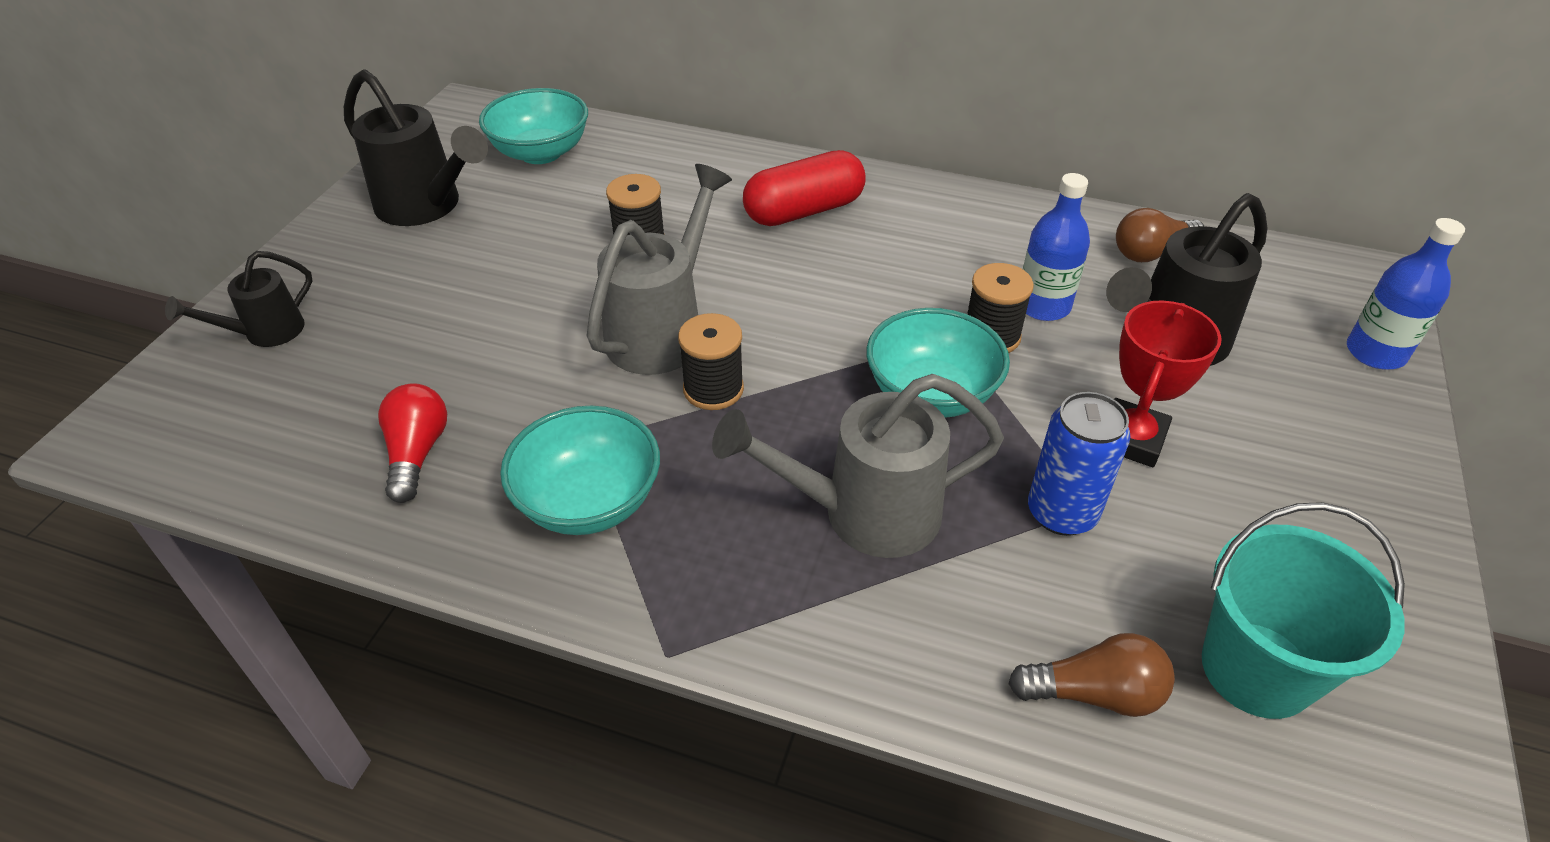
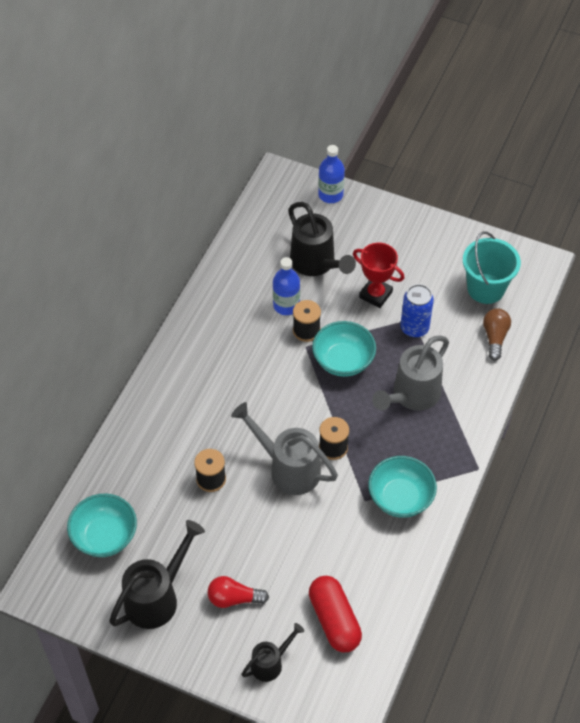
camera: 85 degrees left, 10 degrees up
black watering can [165,251,313,347] -> black watering can turned 90 degrees counterclockwise [242,623,304,682]
red light bulb [378,383,447,503] -> red light bulb moved to [208,576,269,608]
grey watering can [712,374,1004,558] -> grey watering can turned 45 degrees clockwise [372,336,449,411]
red capsule [743,150,866,226] -> red capsule moved to [309,576,362,652]
brown light bulb [1116,208,1204,262] -> none

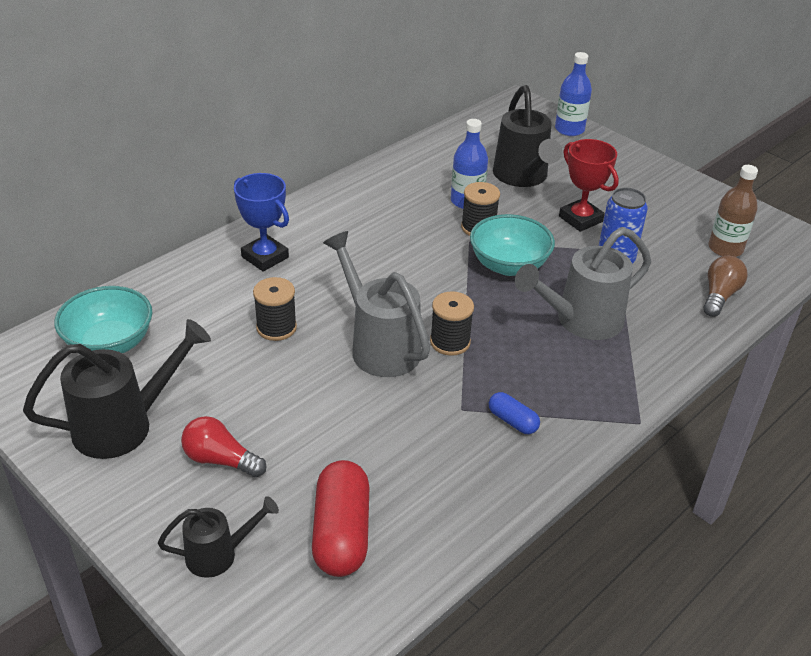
camera: 20 degrees right, 15 degrees down
turquoise bowl [368,456,437,518] -> blue capsule [489,392,540,434]
turquoise bucket [463,231,521,304] -> brown bottle [708,165,758,257]
none -> blue trophy [234,173,289,272]

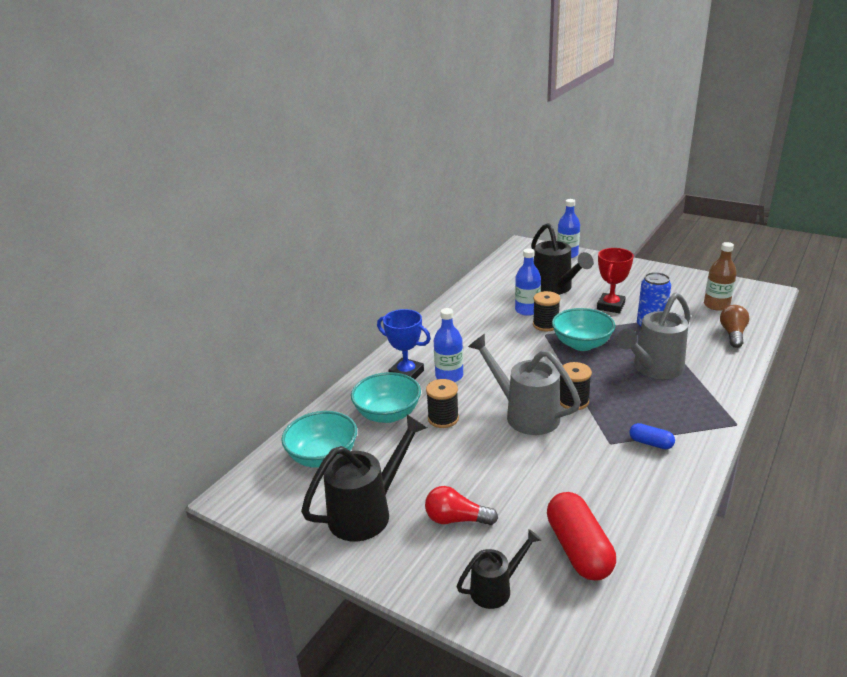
camera: 10 degrees left, 10 degrees down
red trophy [559,139,619,232] -> red trophy turned 75 degrees clockwise [597,248,634,313]
none -> turquoise bowl [351,372,421,423]
none -> blue bottle [434,308,463,382]

